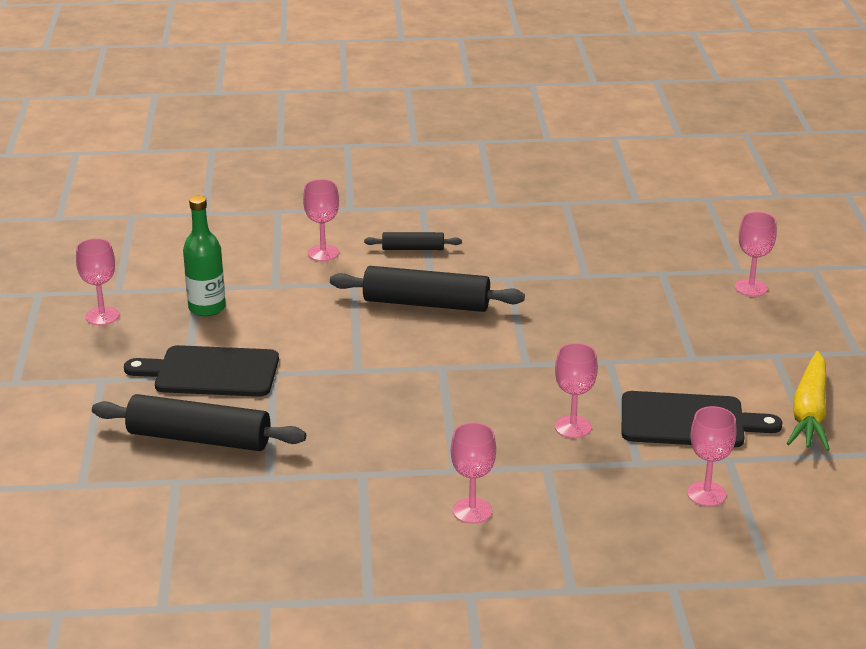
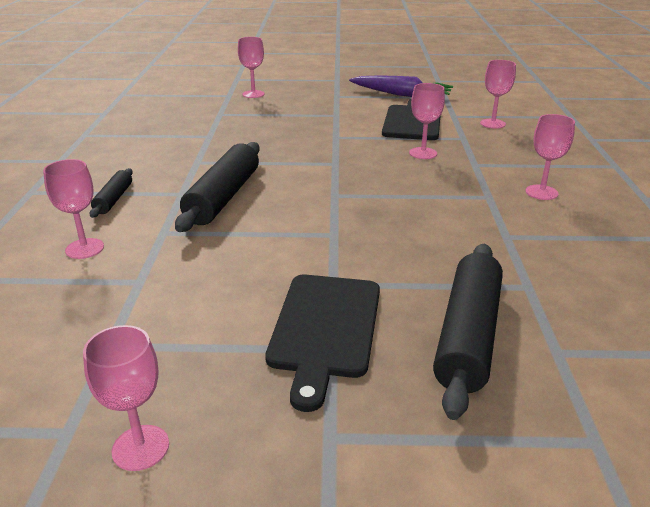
camera: 85 degrees left, 0 degrees up
green bottle [183,195,226,316] -> none
yellow carrot [787,351,830,451] -> purple carrot [349,75,453,97]

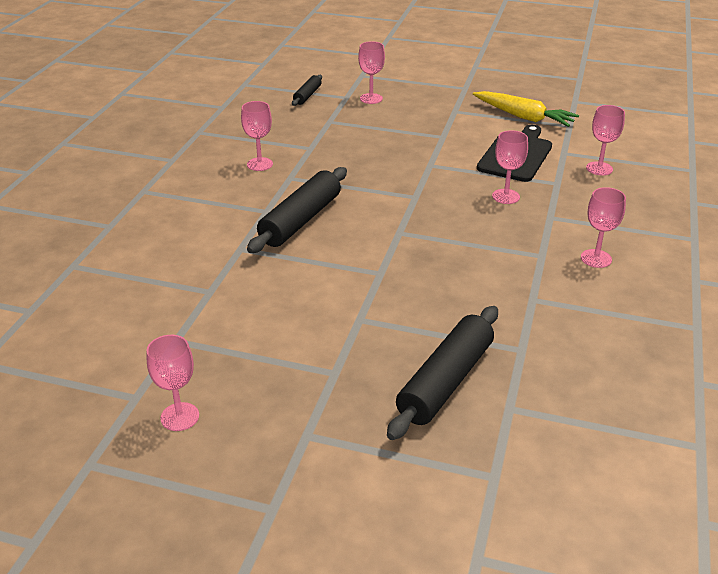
camera: 15 degrees right, 5 degrees up
pink goblet [43,159,104,259] -> pink goblet moved to [241,101,273,171]
black rolling pin [89,168,133,218] -> black rolling pin moved to [292,75,322,106]
black cutting board [265,275,380,412] -> none
purple carrot [349,75,453,97] -> yellow carrot [473,91,579,127]

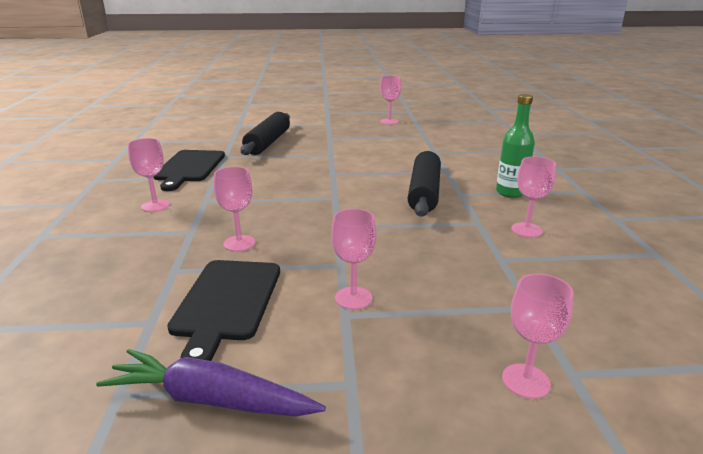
camera: 160 degrees right, 10 degrees down
black rolling pin [292,75,322,106] -> none
yellow carrot [473,91,579,127] -> purple carrot [96,349,326,416]
pink goblet [586,105,625,175] -> pink goblet moved to [331,209,376,309]
none -> black cutting board [153,150,225,191]
none -> green bottle [496,94,535,198]

